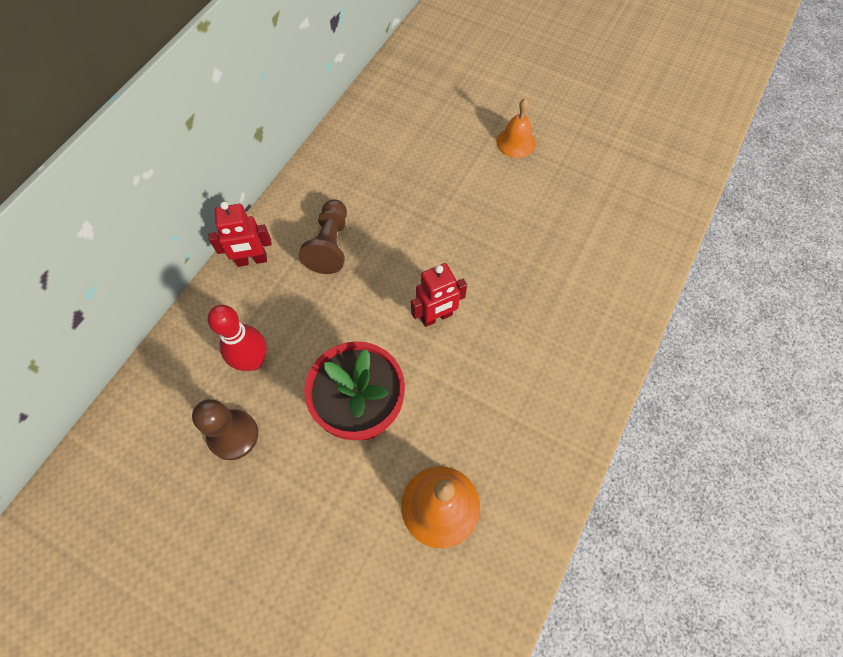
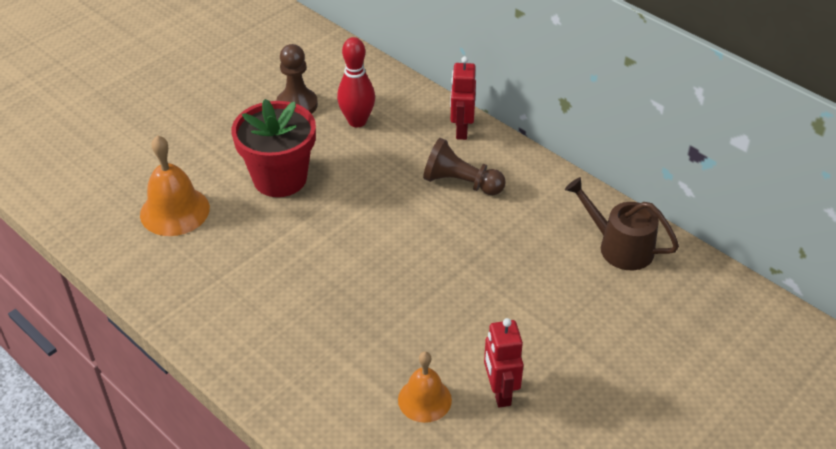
camera: 105 degrees right, 20 degrees down
red robot [411,263,467,327] -> red robot moved to [484,318,524,408]
orange bell [496,98,536,158] -> orange bell moved to [398,352,452,423]
none -> brown watering can [565,177,679,270]

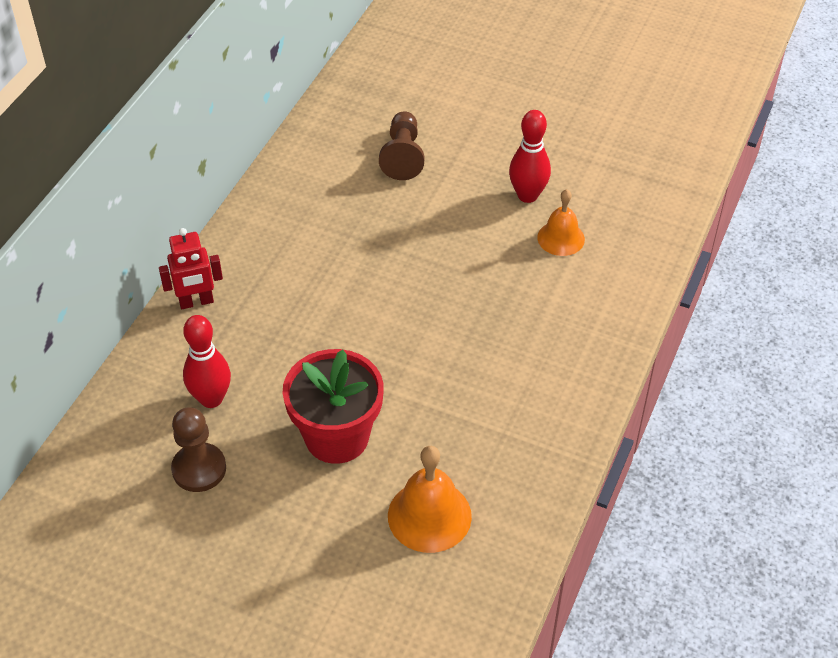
camera: 110 degrees left, 5 degrees up
brown pawn [423,138,506,195] -> brown pawn moved to [379,111,424,180]
red robot [484,318,524,408] -> red bowling pin [509,110,551,203]
brown watering can [565,177,679,270] -> none

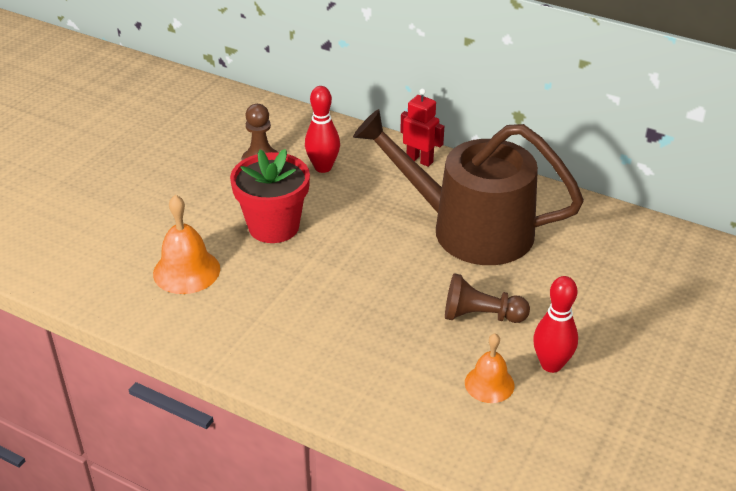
camera: 95 degrees right, 10 degrees down
red robot [159,228,223,309] -> red robot turned 135 degrees clockwise [400,88,444,167]
brown pawn [379,111,424,180] -> brown pawn moved to [445,273,530,323]
none -> brown watering can [353,109,584,265]

